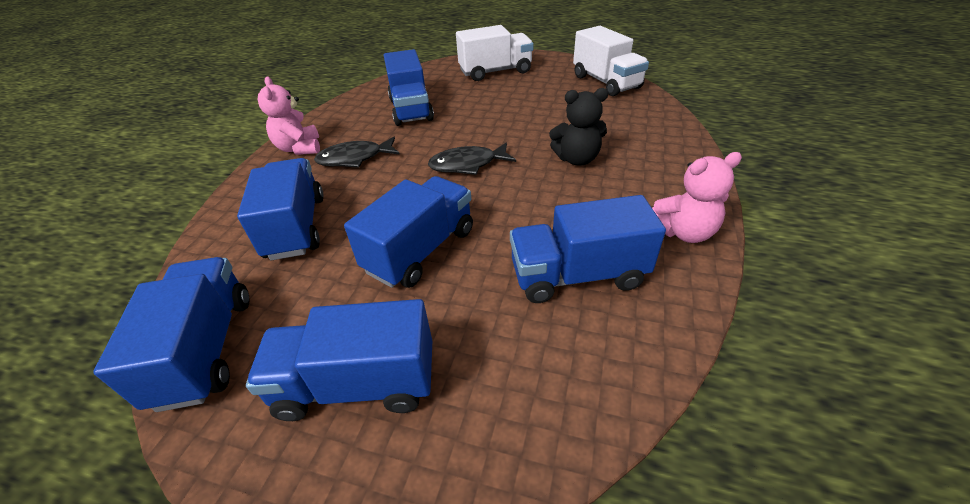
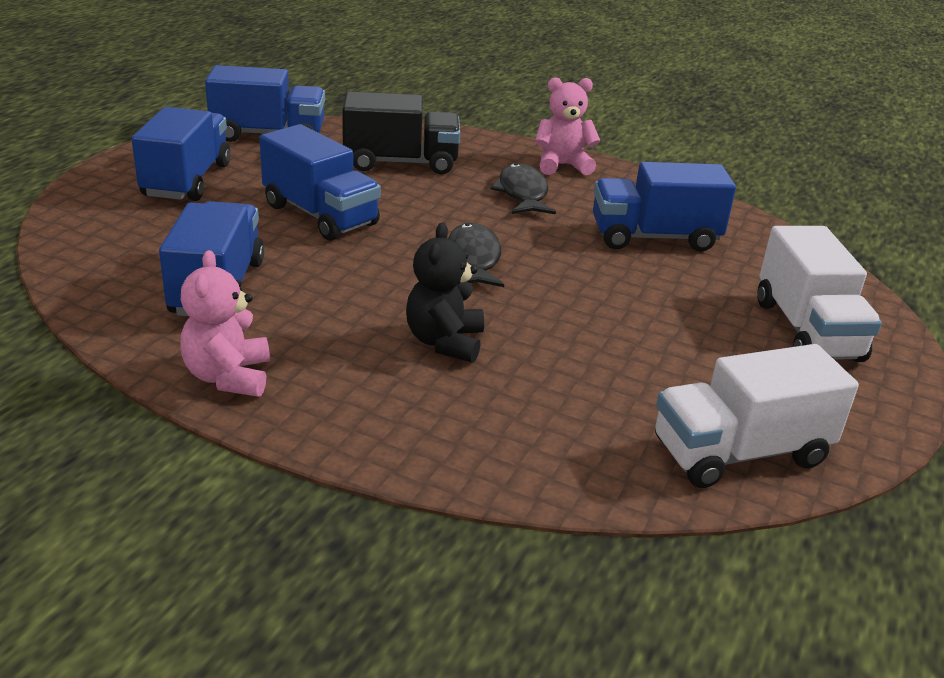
camera: 95 degrees right, 10 degrees down
blue truck [237,158,323,260] -> black truck [342,92,460,174]

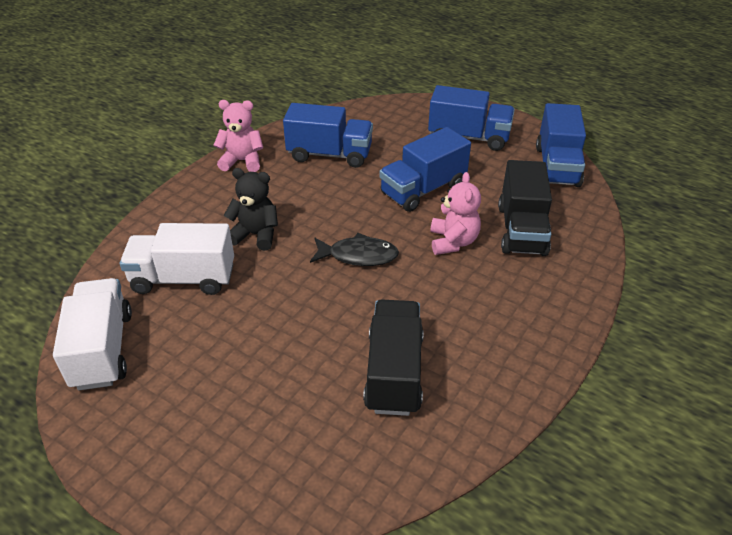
camera: 100 degrees right, 10 degrees up
black fish [491,163,556,214] -> none
pink teddy bear [535,77,600,175] -> pink teddy bear moved to [430,172,481,255]
blue truck [593,162,736,251] -> black truck [363,300,424,416]
white truck [757,226,882,362] -> white truck moved to [120,223,234,295]

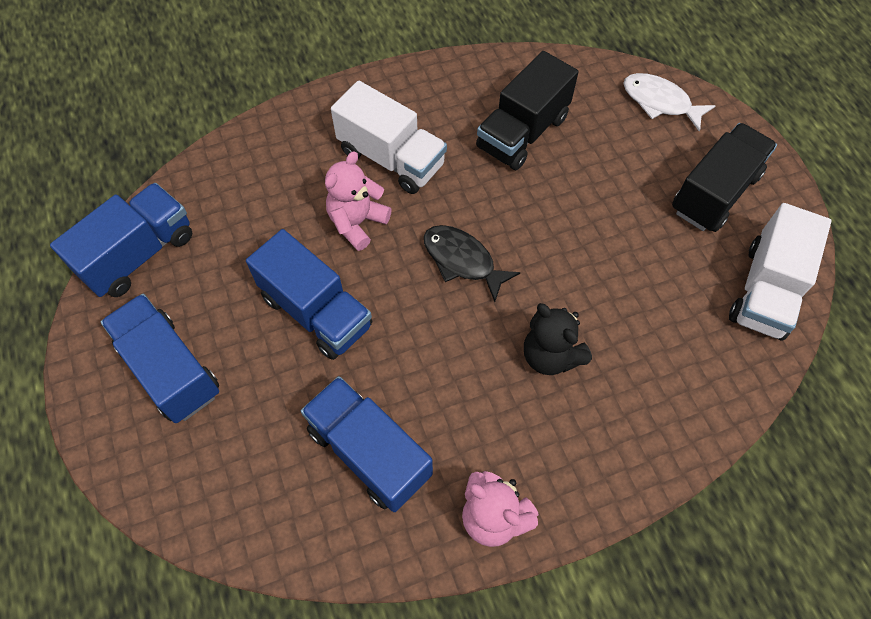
camera: 145 degrees left, 20 degrees up
white truck [120,223,234,295] -> white truck moved to [331,81,447,194]
blue truck [379,127,471,212] -> blue truck turned 45 degrees clockwise [246,229,372,360]
black truck [498,160,552,256] -> black truck moved to [672,123,777,232]
none -> white fish [623,73,715,132]

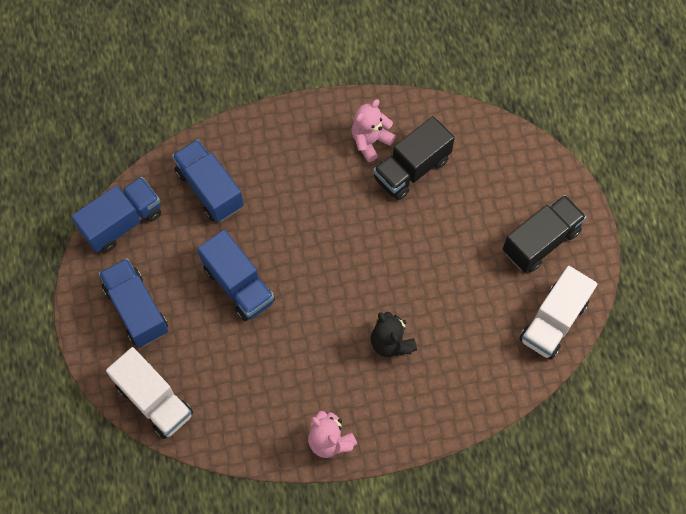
camera: 10 degrees right, 5 degrees up
blue truck [301,376,433,512] -> blue truck moved to [172,139,244,222]
pink teddy bear [325,151,392,251] -> pink teddy bear moved to [351,99,396,162]
white truck [331,81,447,194] -> white truck moved to [106,347,193,439]
black fish [424,225,520,302] -> none
white fish [623,73,715,132] -> none

